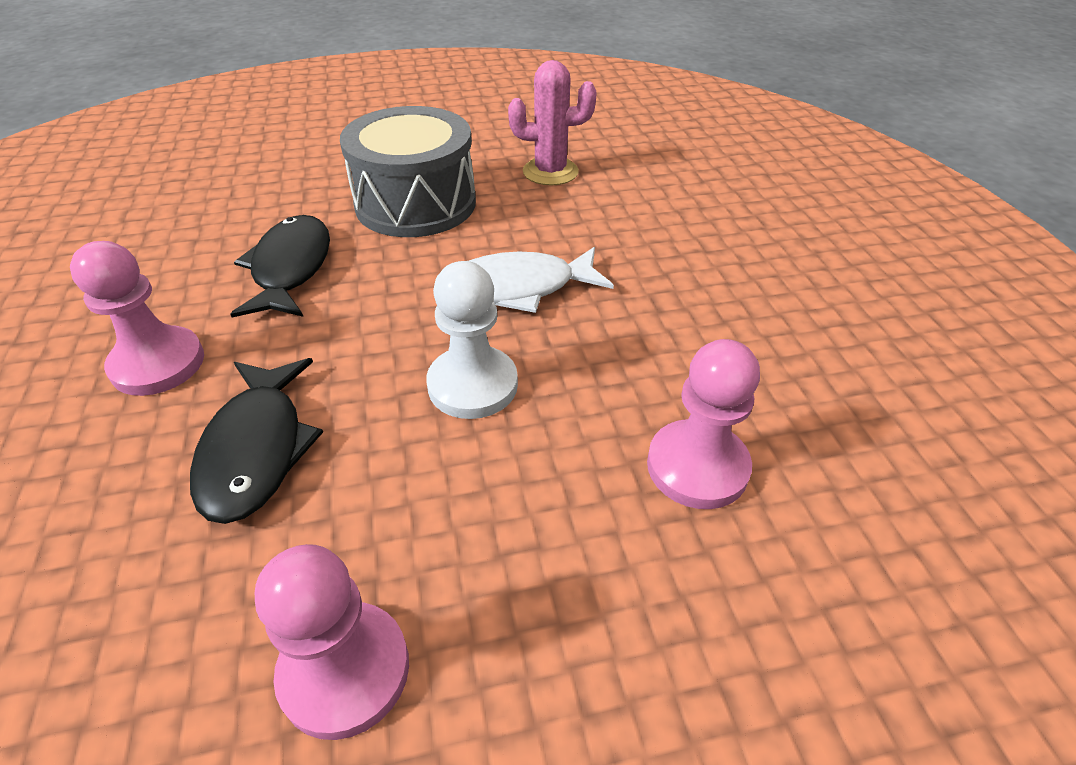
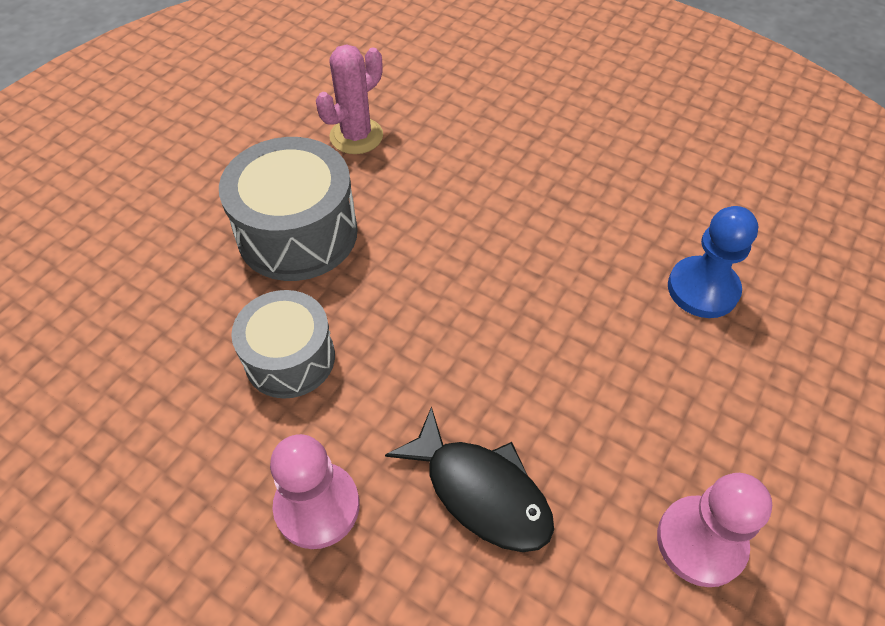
camera: 45 degrees left, 10 degrees up
black fish [231,215,330,317] -> grey drum [231,290,335,399]
white pawn [426,261,518,419] -> none
white fish [469,247,614,313] -> none
pink pawn [647,339,760,509] -> blue pawn [668,206,759,318]

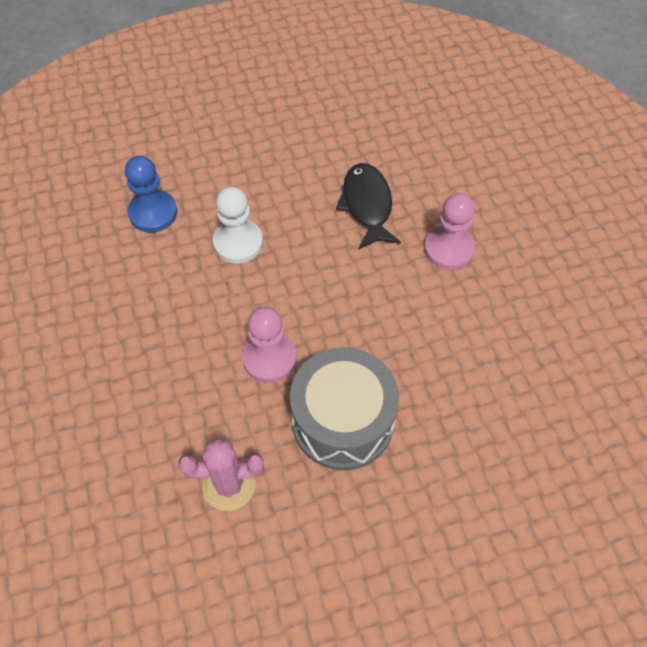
camera: 140 degrees left, 5 degrees up
grey drum [231,290,335,399] -> none
pink pawn [657,473,772,587] -> pink pawn moved to [242,307,296,383]
none -> white pawn [213,187,263,264]

